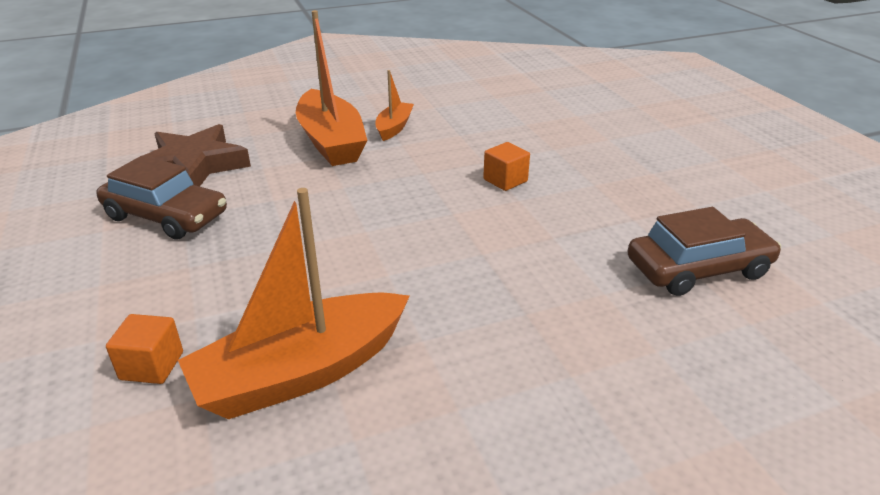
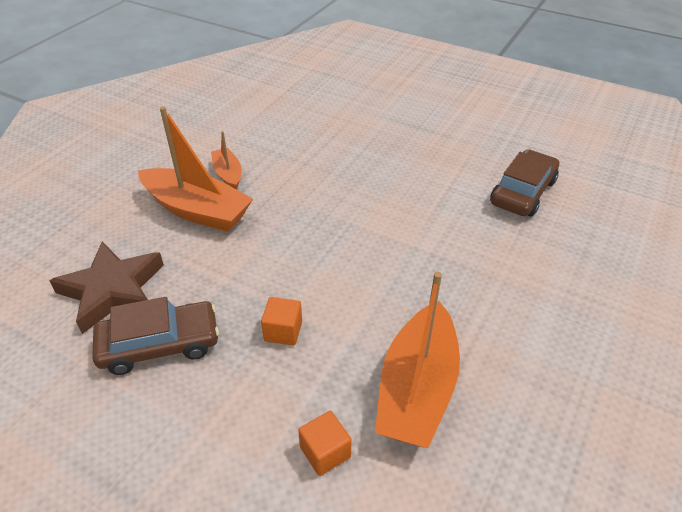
camera: 40 degrees left, 10 degrees up
orange cube [483,142,530,191] -> orange cube moved to [261,297,302,346]

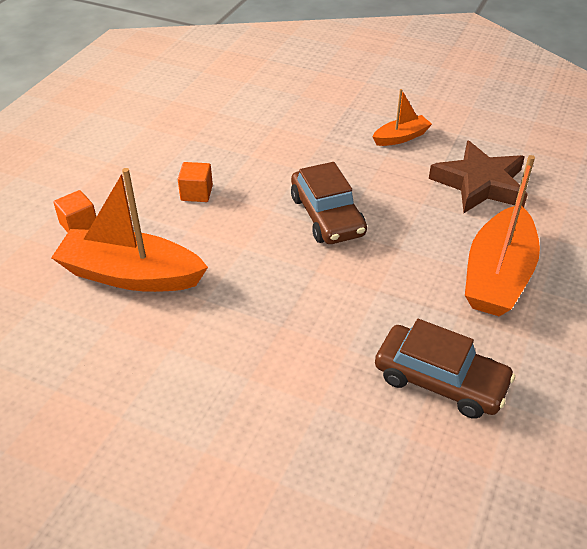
camera: 85 degrees right, 0 degrees up
brown star [49,242,164,334] -> brown star moved to [429,141,528,213]
brown car [92,297,219,375] -> brown car moved to [291,162,367,244]
orange boat [138,107,253,232] -> orange boat moved to [465,155,540,316]

